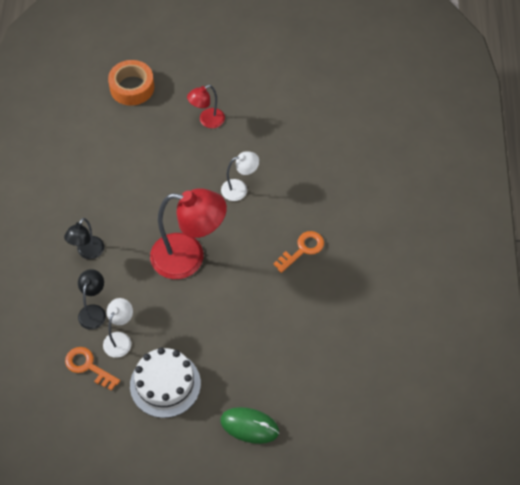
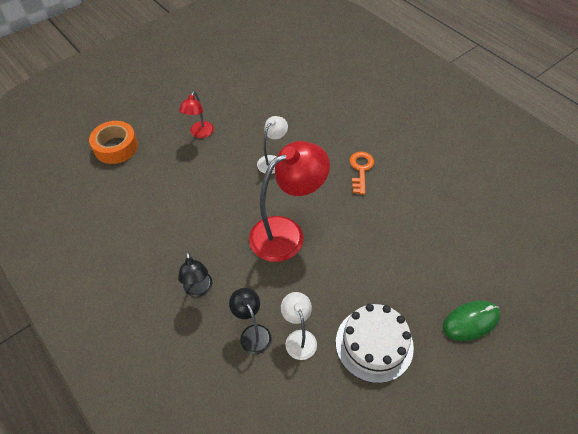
camera: 40 degrees left, 5 degrees down
orange key [65,347,120,391] -> none

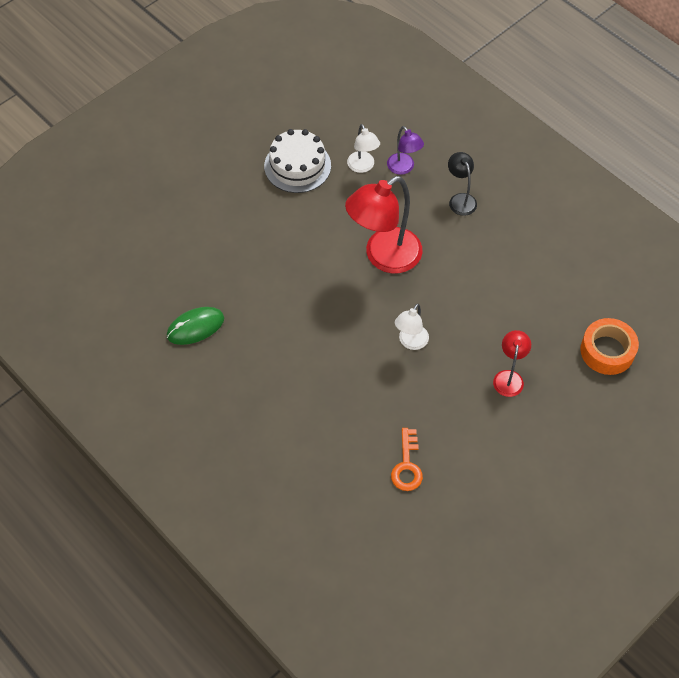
camera: 175 degrees right, 5 degrees up
black lamp [229,288,272,354] -> purple lamp [387,126,424,175]
orange key [350,152,374,195] -> orange key moved to [391,428,423,491]
green mouse [443,301,500,341] -> green mouse moved to [167,307,224,345]

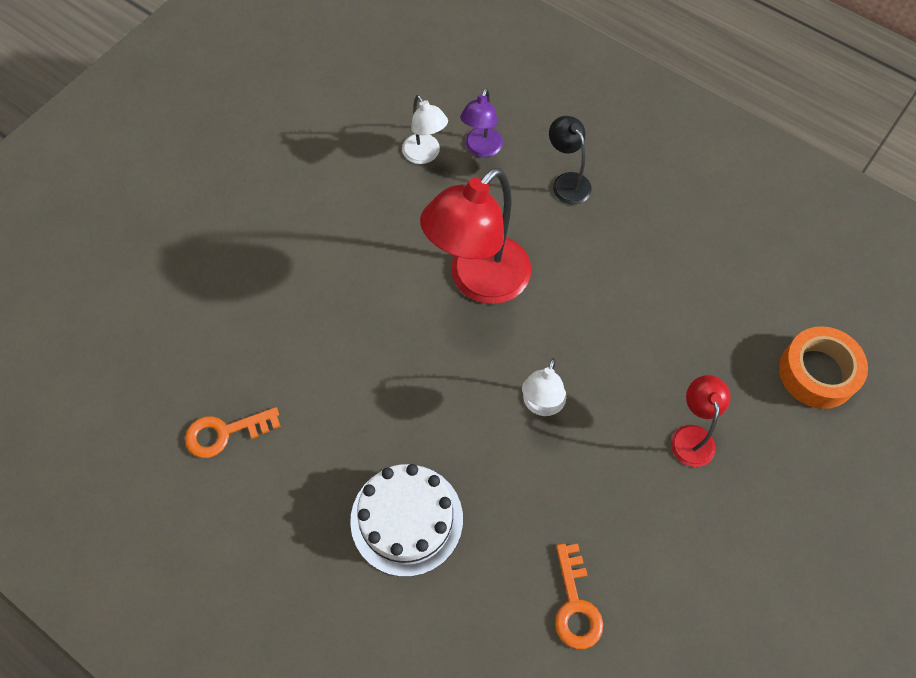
camera: 10 degrees left, 5 degrees up
green mouse [167,307,224,345] -> orange key [185,407,281,458]
white cake [264,129,331,193] -> white cake moved to [350,464,463,577]
purple lamp [387,126,424,175] -> purple lamp turned 60 degrees clockwise [460,88,503,157]

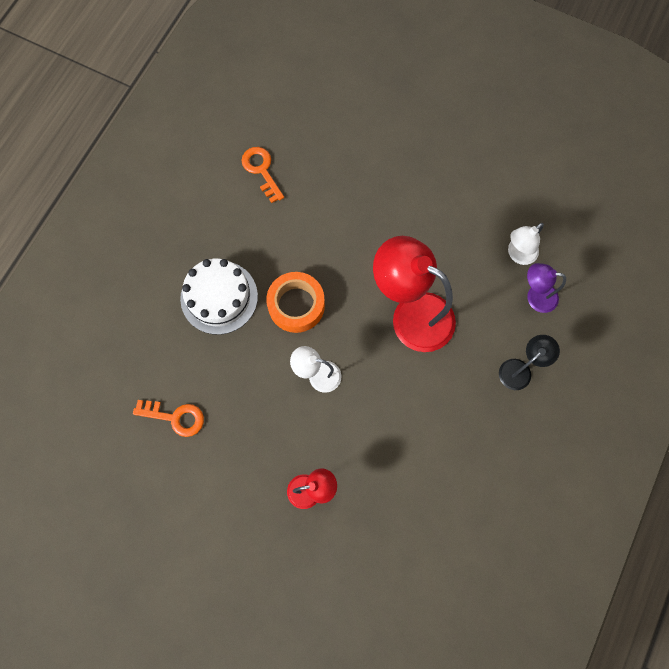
camera: 80 degrees right, 10 degrees up
orange key [555,543,603,649] -> orange key turned 150 degrees counterclockwise [133,400,204,437]
orange tape [779,326,868,409] -> orange tape moved to [266,272,325,333]

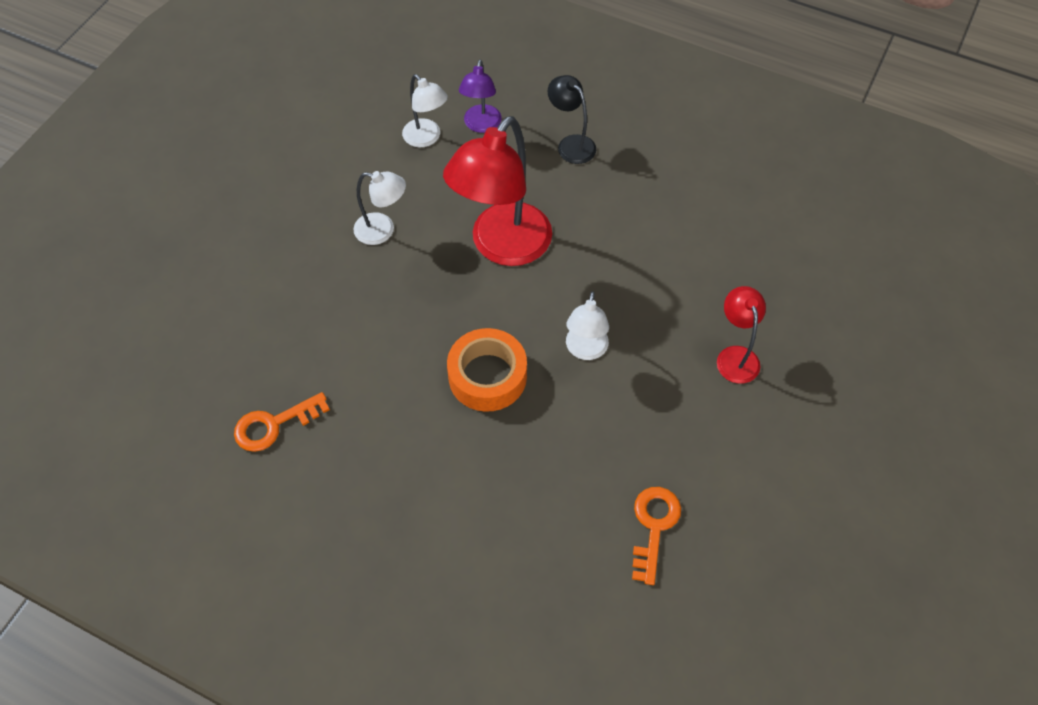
camera: 90 degrees left, 15 degrees down
white cake [180,259,258,335] -> none
none -> white lamp [353,171,406,245]

